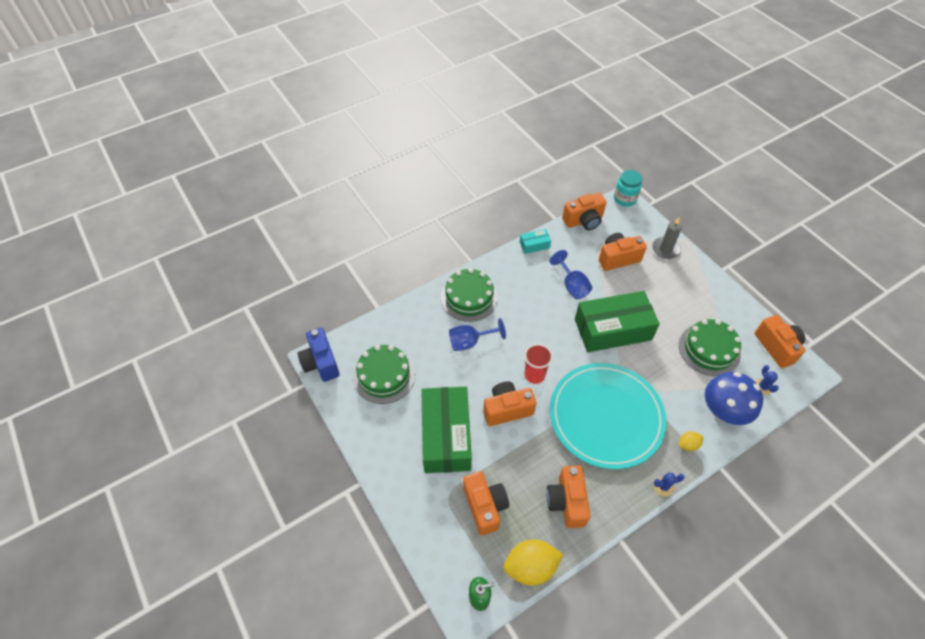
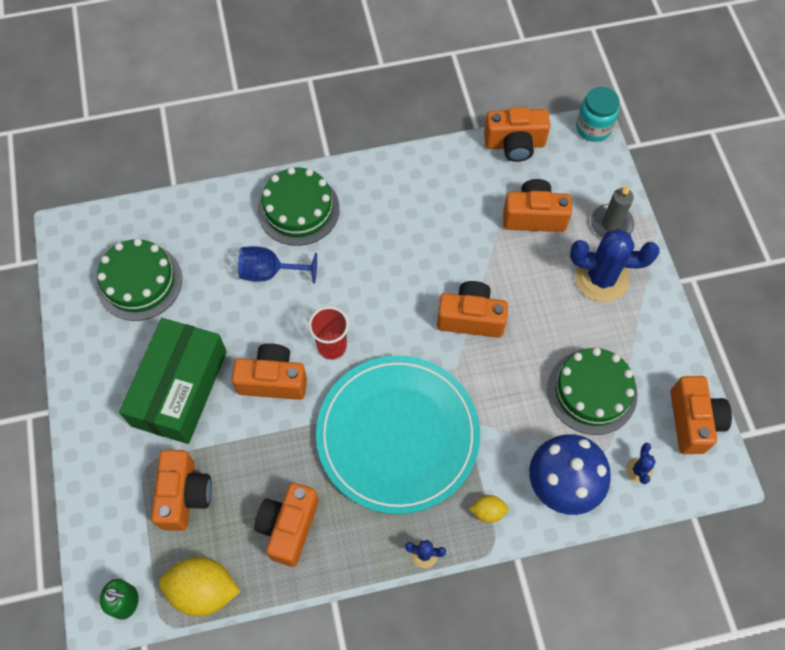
camera: 20 degrees right, 10 degrees up
blue camera [298,328,340,382] -> none
turquoise box [520,229,551,254] -> none
blue goblet [550,250,592,299] -> none
green box [575,291,660,352] -> orange camera [437,281,508,338]
none -> blue cactus [570,229,660,302]

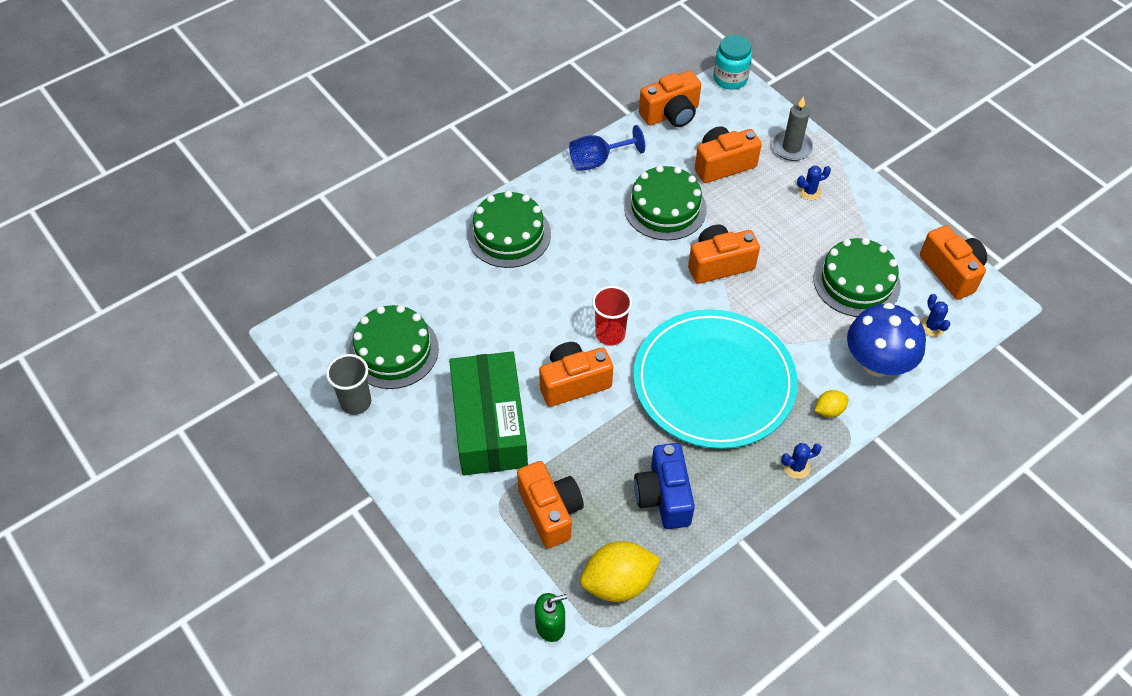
camera: 25 degrees left, 10 degrees down
blue goblet [238,246,317,284] -> blue goblet moved to [569,125,645,171]
orange camera [254,483,319,567] -> blue camera [634,443,695,529]
blue cactus [570,229,660,302] -> blue cactus [797,166,831,200], size x0.44
none -> grey cup [326,354,371,415]
none -> green cake [624,165,707,240]

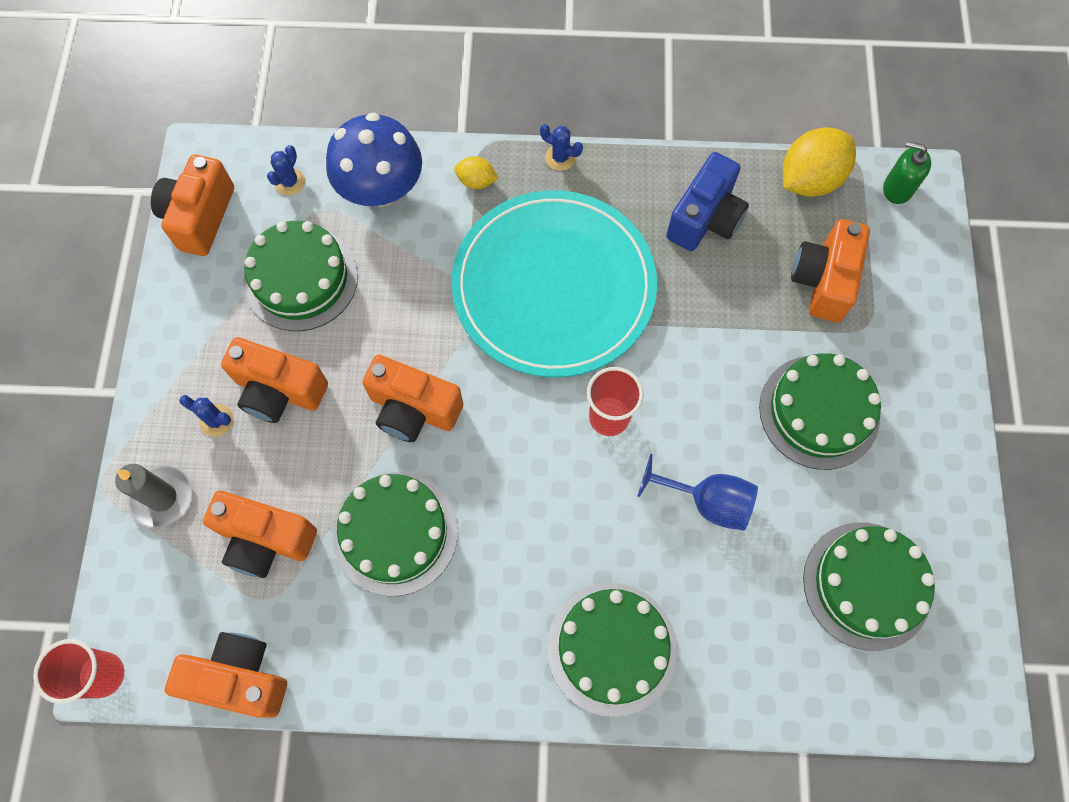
camera: 140 degrees left, 15 degrees up
grey cup [326,354,371,415] -> none
green box [449,351,528,475] -> green cake [759,353,881,470]
orange camera [539,342,613,407] -> orange camera moved to [221,337,328,423]
blue goblet [569,125,645,171] -> blue goblet moved to [637,454,758,531]
yellow lemon [580,541,661,602] -> yellow lemon turned 60 degrees counterclockwise [783,127,856,197]
turquoise jar [713,35,752,90] -> red cup [33,639,124,704]

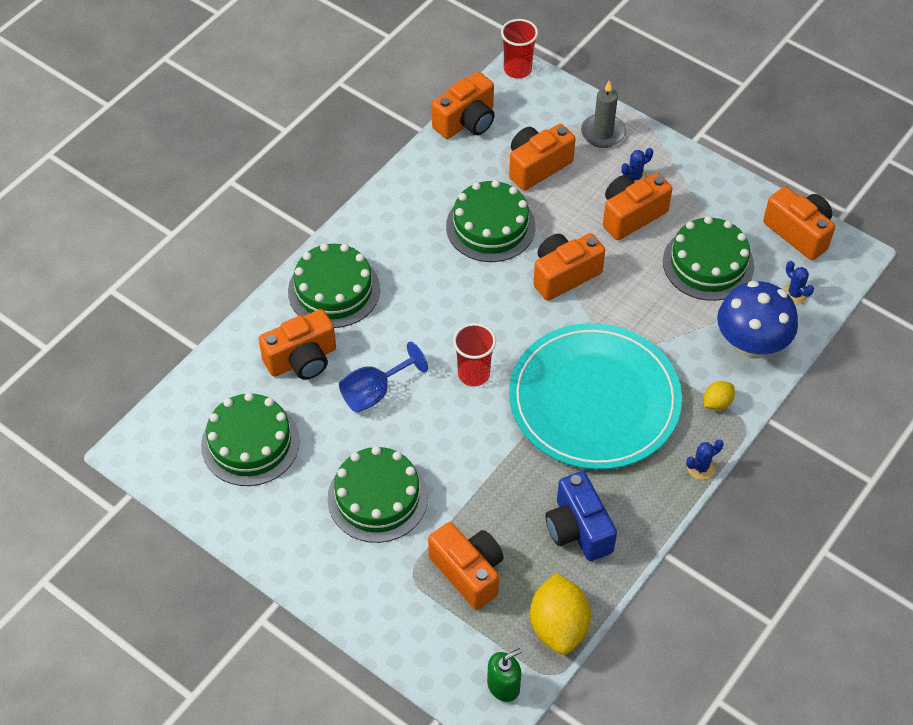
camera: 125 degrees right, 15 degrees down
none -> orange camera [259,309,336,380]

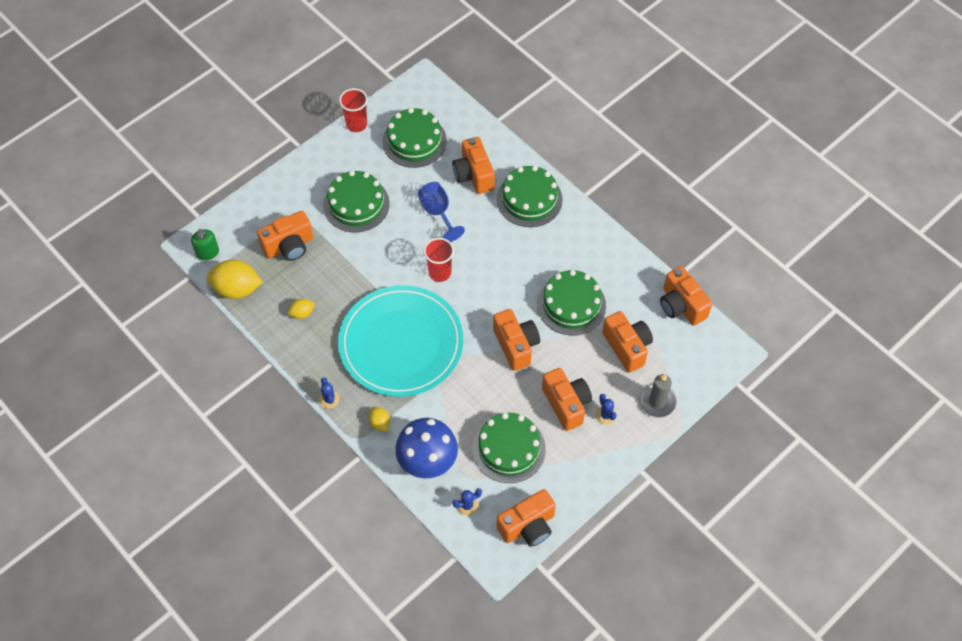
camera: 100 degrees right, 5 degrees up
red cup [501,19,538,79] -> red cup moved to [339,88,368,132]
blue camera [546,471,617,561] -> yellow lemon [288,299,315,319]

